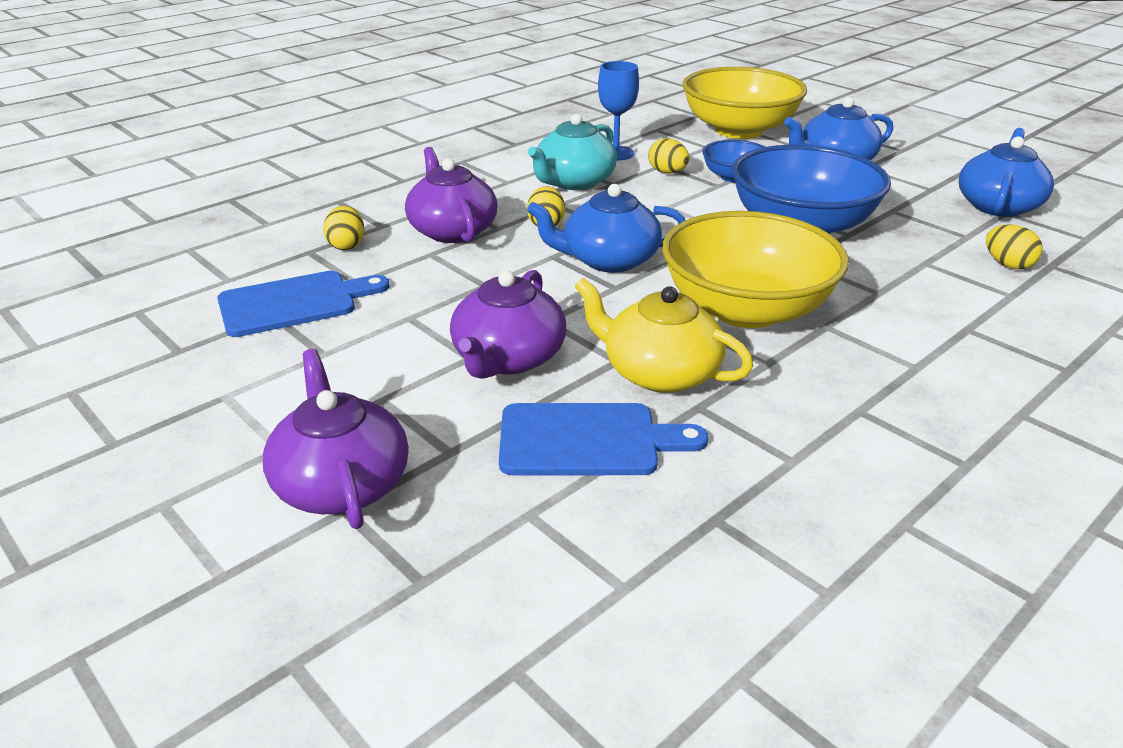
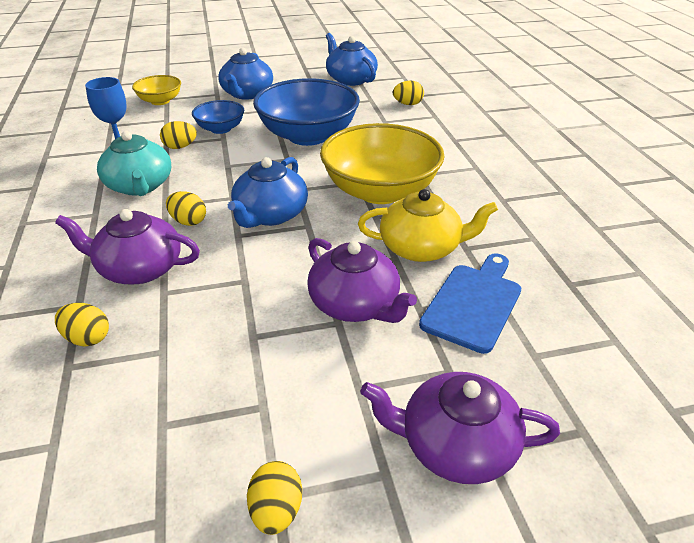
camera: 60 degrees left, 5 degrees up
blue cutting board [217,271,390,337] -> none
yellow teapot [574,278,753,393] -> yellow teapot turned 150 degrees counterclockwise [358,189,498,262]
yellow bowl [683,67,807,139] -> yellow bowl [132,75,181,105], size x0.51
none -> yellow egg [247,461,302,535]

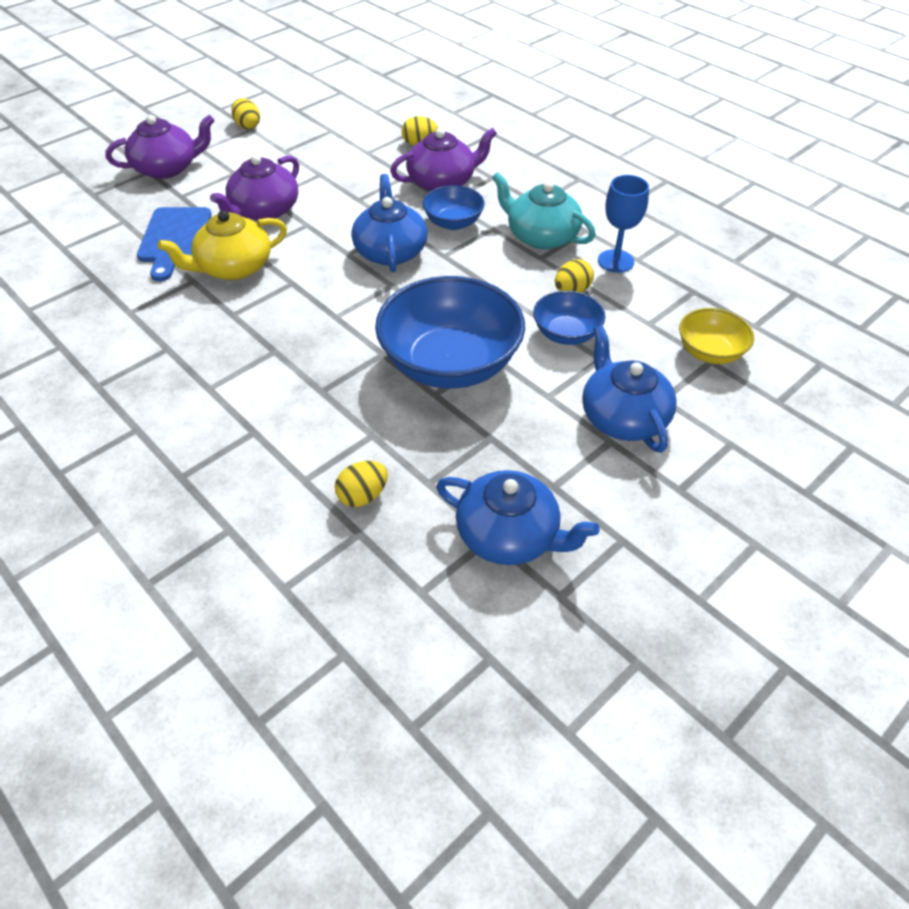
camera: 150 degrees right, 10 degrees up
yellow egg [166,191,206,226] -> blue bowl [422,185,485,230]
purple teapot [307,238,417,323] -> purple teapot turned 75 degrees counterclockwise [210,155,299,221]
yellow bowl [320,123,445,204] -> none

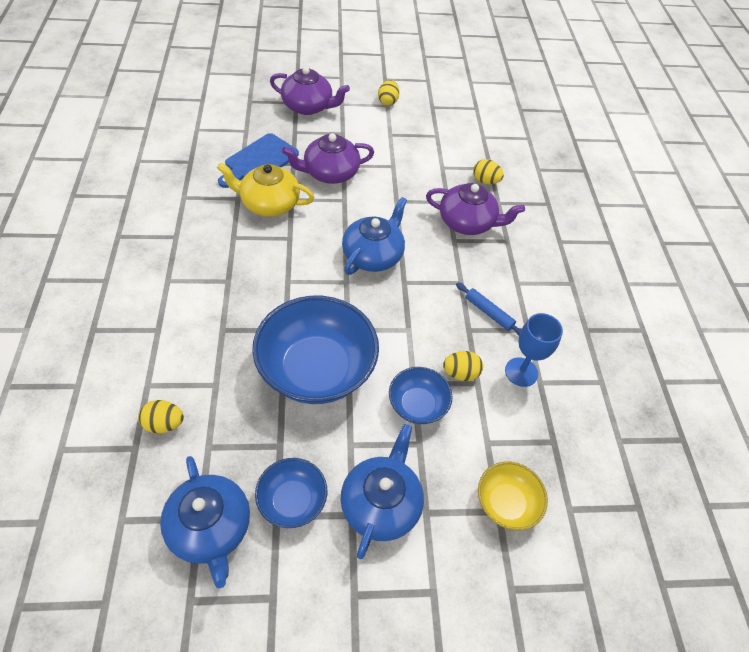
camera: 35 degrees right, 5 degrees up
blue bowl [422,185,485,230] -> blue bowl moved to [255,458,327,528]
turquoise teapot [492,172,596,249] -> blue rolling pin [456,283,521,335]

